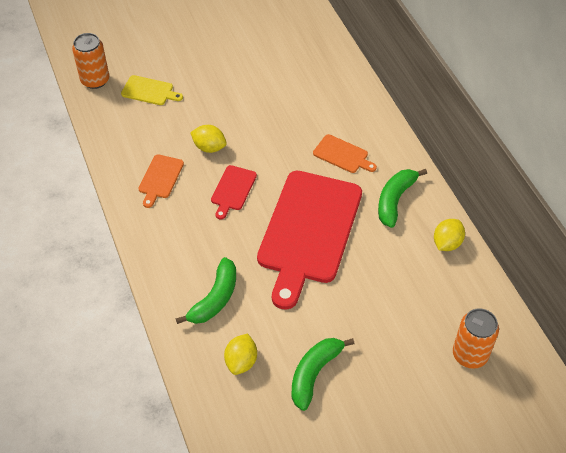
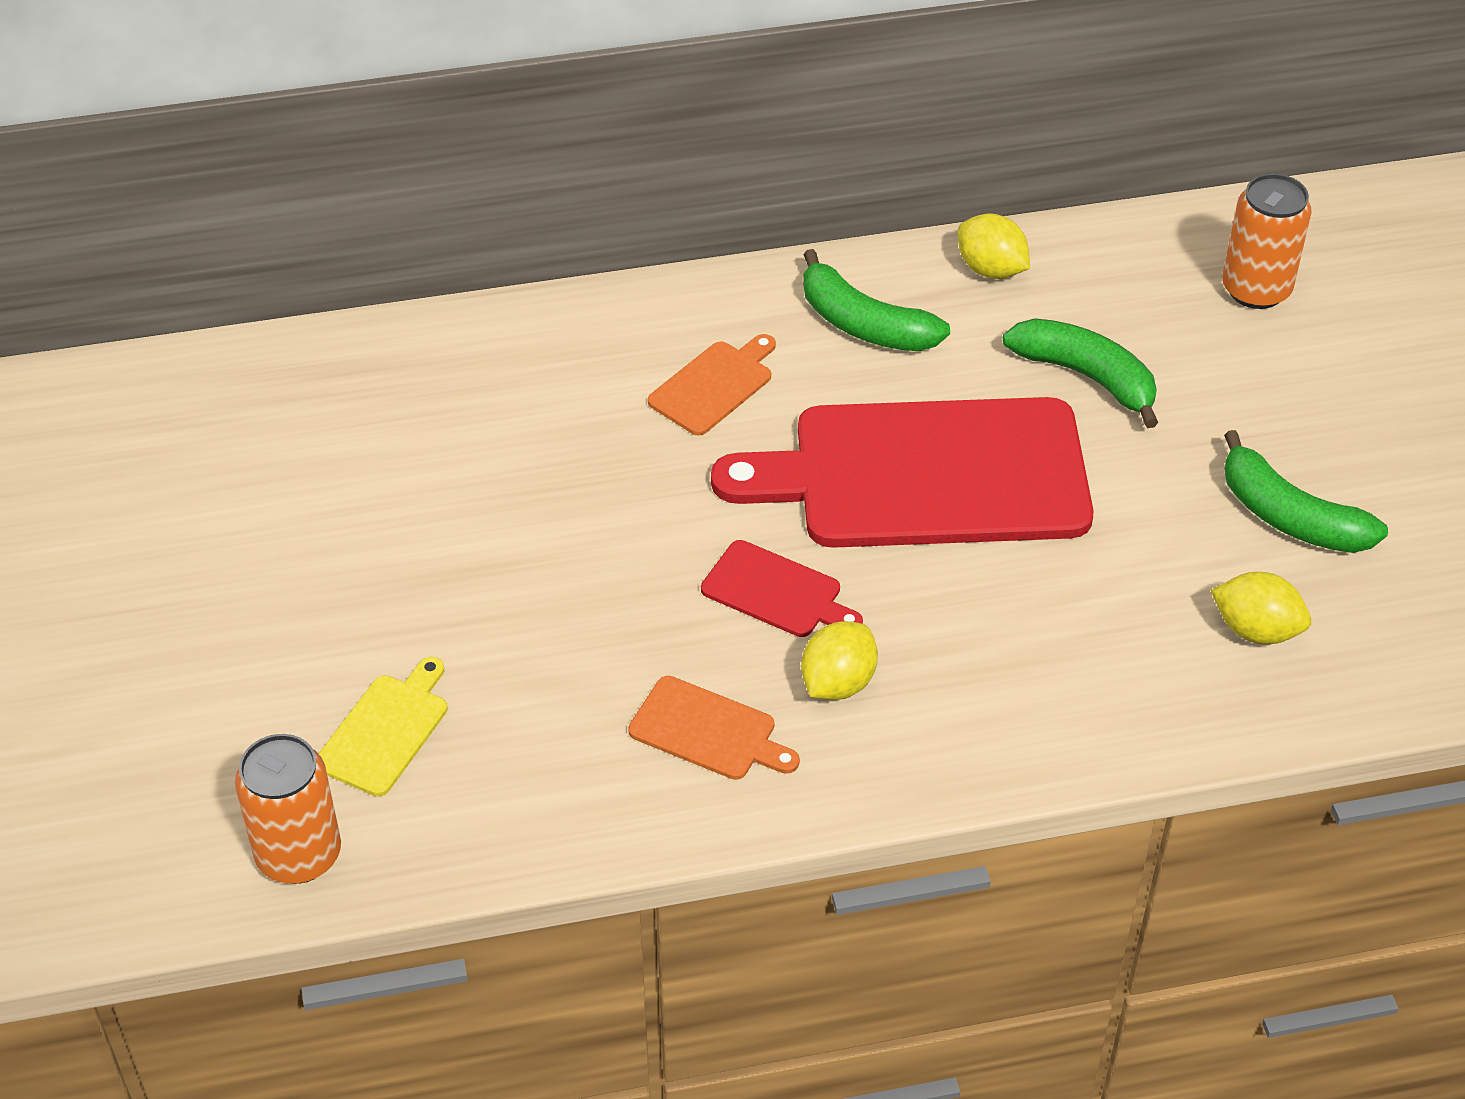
camera: 80 degrees left, 5 degrees down
green banana [176,257,236,324] -> green banana moved to [1003,319,1159,428]
yellow lemon [190,125,227,153] -> yellow lemon moved to [801,621,878,700]
red cutting board [257,171,362,310] -> red cutting board turned 150 degrees clockwise [711,397,1094,548]

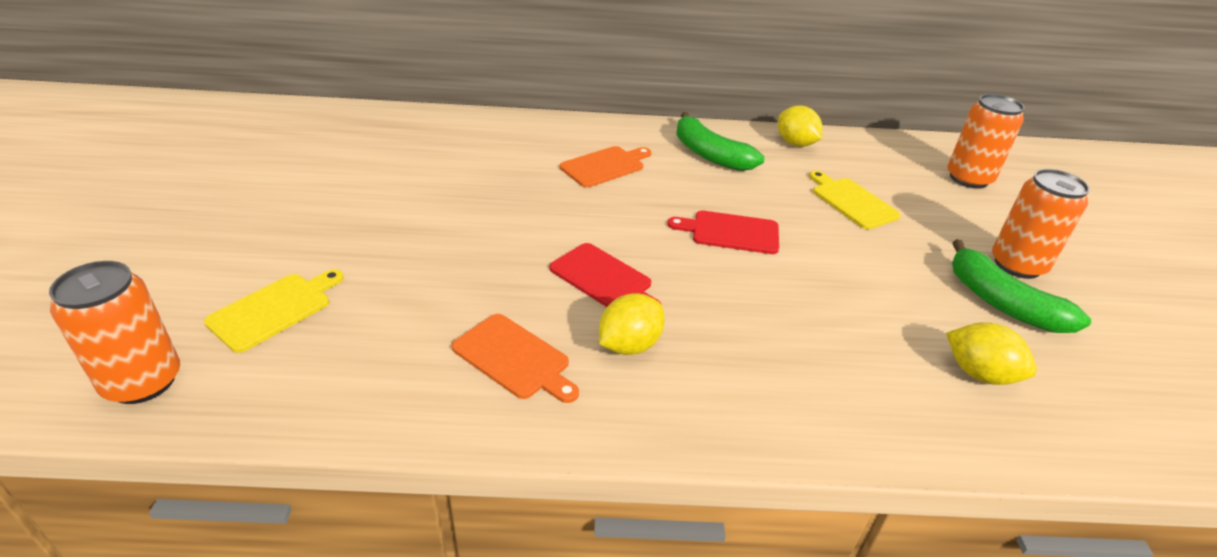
camera: 10 degrees right, 10 degrees down
red cutting board [711,397,1094,548] -> red cutting board [668,211,779,254], size x0.42
green banana [1003,319,1159,428] -> yellow cutting board [809,171,901,229]
none -> orange can [992,169,1090,279]

